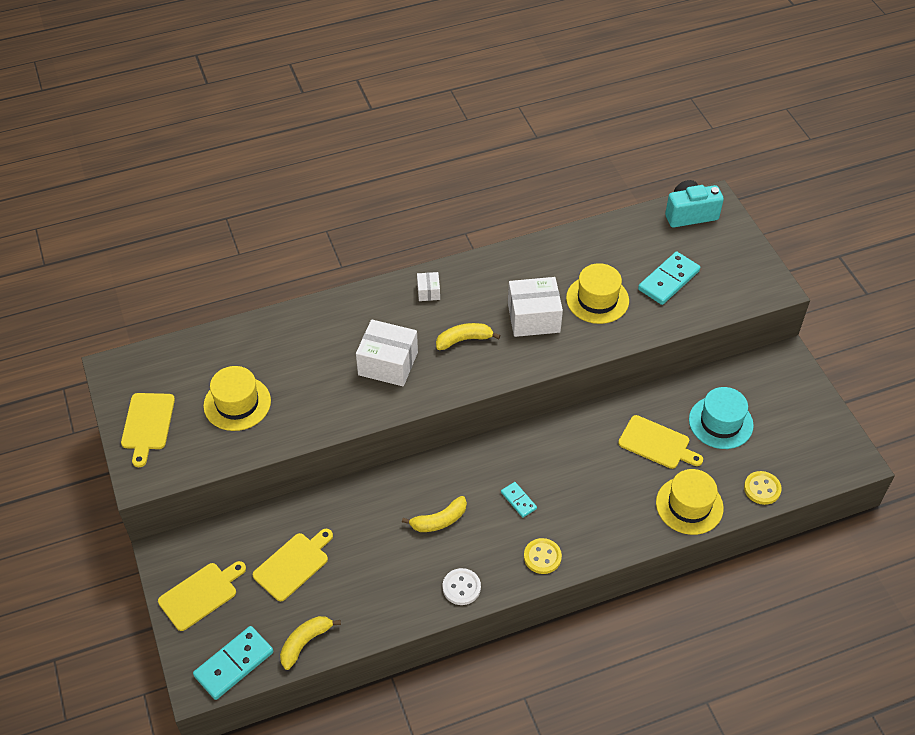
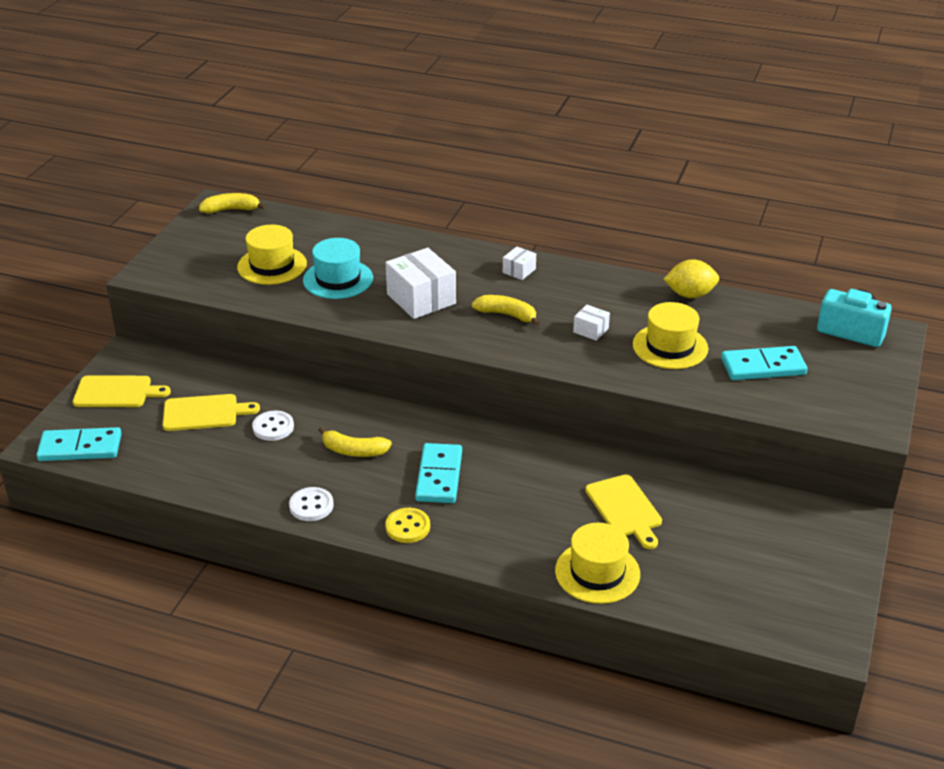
camera: 40 degrees right, 15 degrees down
yellow cutting board [121,393,175,467] -> none
yellow banana [280,616,341,670] -> yellow banana moved to [199,193,266,213]
turquoise domino [501,482,537,518] -> turquoise domino [415,443,462,503], size x1.84
white box [508,277,563,337] -> white box [573,305,610,341], size x0.49
turquoise hat [689,387,754,449] -> turquoise hat moved to [303,238,373,299]
yellow button [744,471,782,505] -> none
none -> white button [252,411,294,441]
none -> yellow lemon [663,259,719,298]

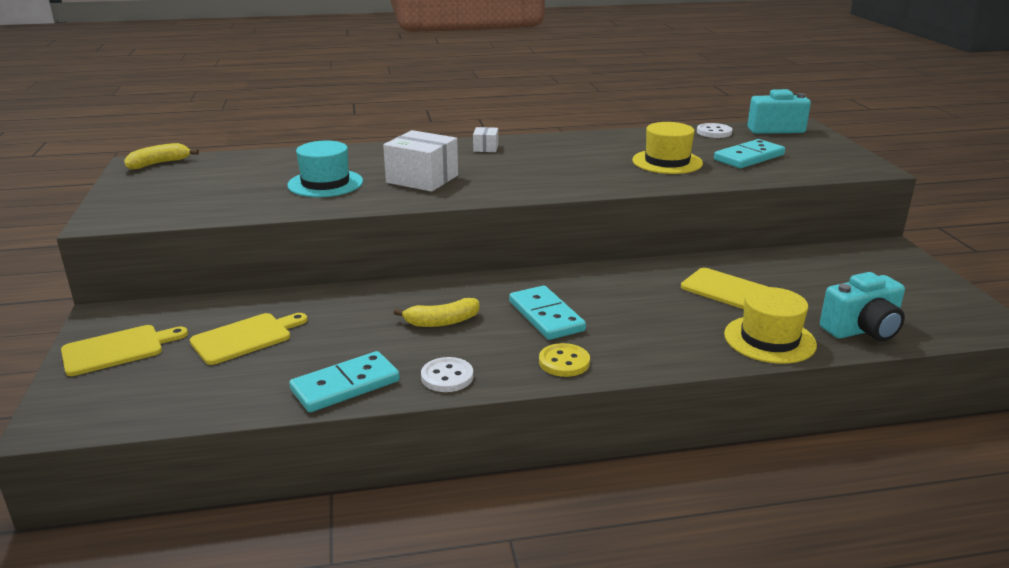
camera: 30 degrees left, 10 degrees down
turquoise domino [37,427,122,461] -> turquoise domino moved to [289,351,400,412]
yellow hat [237,225,307,285] -> none
white button [252,411,294,441] -> white button moved to [697,123,732,138]
yellow banana [472,295,539,326] -> none
white box [573,305,610,341] -> none
yellow lemon [663,259,719,298] -> none
none -> turquoise camera [820,272,905,341]

